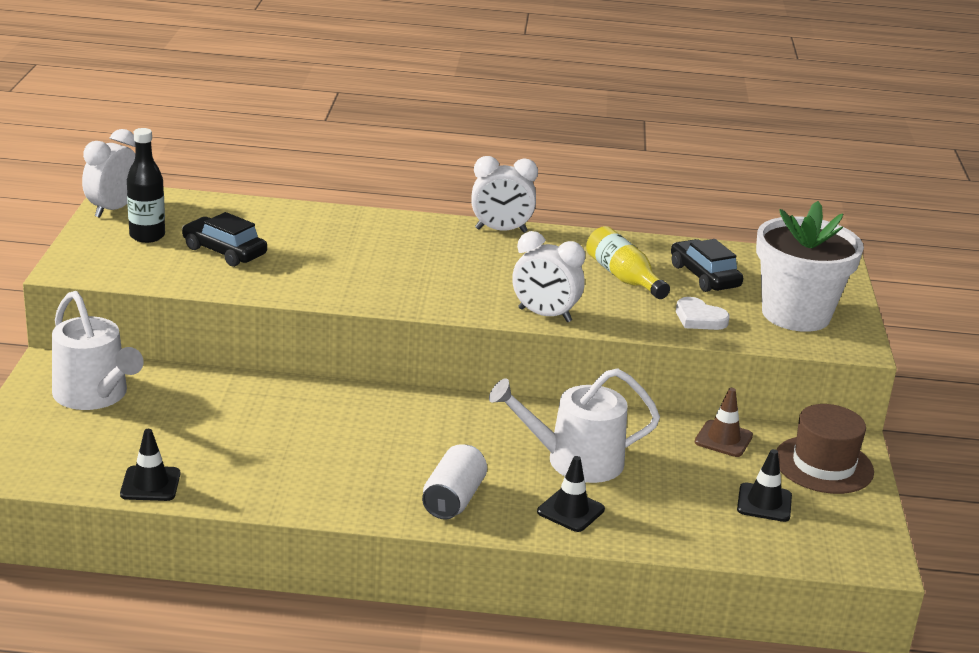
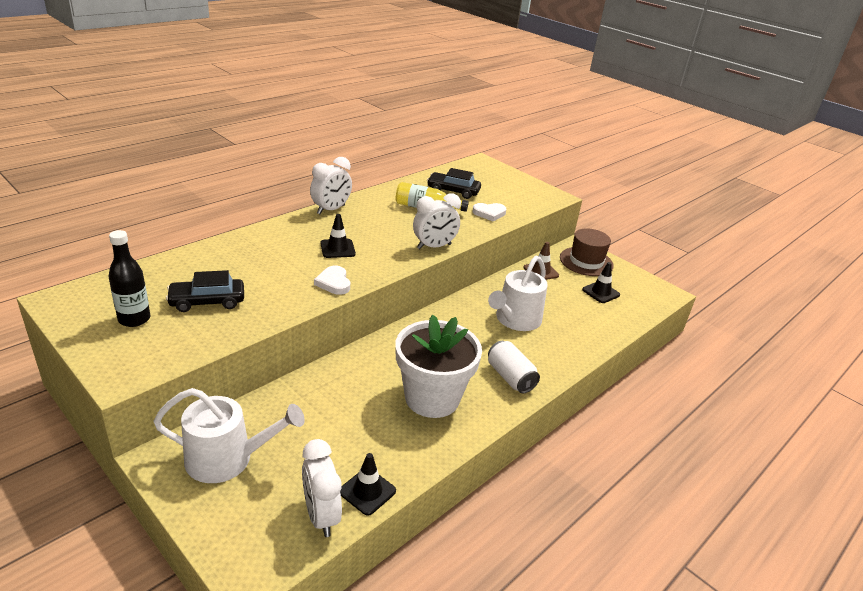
camera: 50 degrees left, 5 degrees up
white clock [82,129,135,218] -> white clock moved to [302,439,342,537]
black traffic cone [537,456,605,532] -> black traffic cone moved to [320,214,356,258]
white flower pot [756,201,864,332] -> white flower pot moved to [395,315,482,418]
none -> white heart [314,266,350,295]

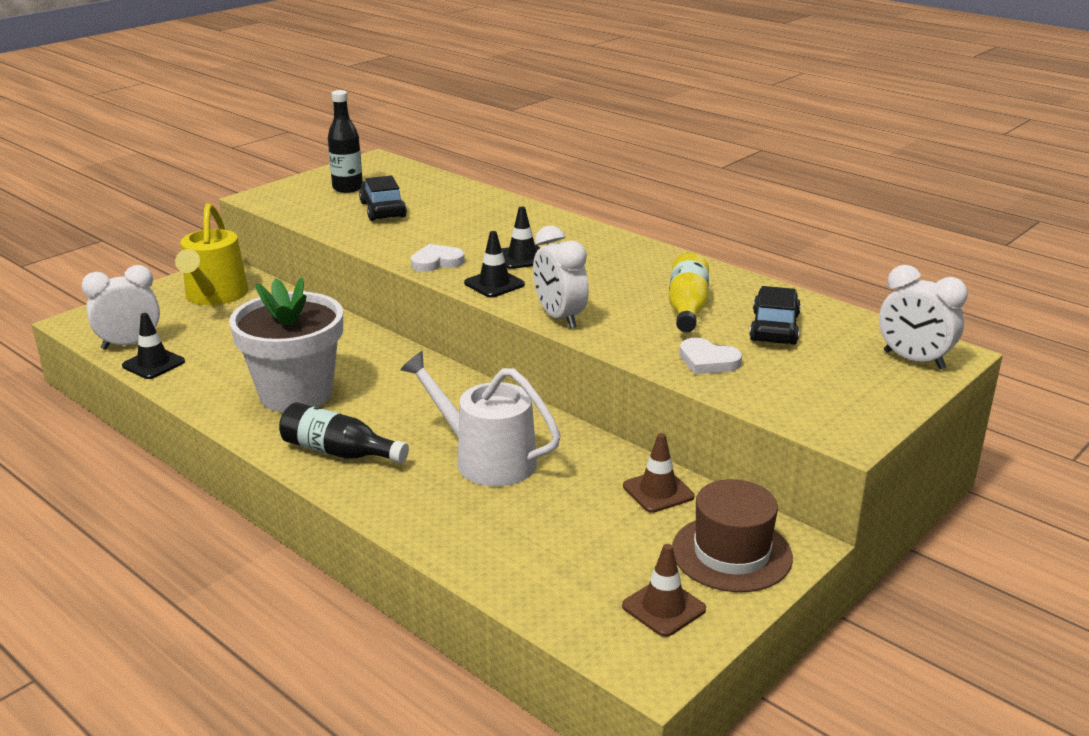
camera: 90 degrees right, 5 degrees down
white watering can [153,388,305,483] -> yellow watering can [175,203,249,305]
white clock [310,157,352,214] -> white clock moved to [879,265,968,369]
white heart [473,203,506,222] -> white heart turned 45 degrees counterclockwise [679,338,742,374]
white can [488,341,540,393] -> black bottle [279,402,409,463]
black traffic cone [582,262,620,303] -> black traffic cone moved to [464,231,525,298]
none -> brown traffic cone [622,544,706,637]

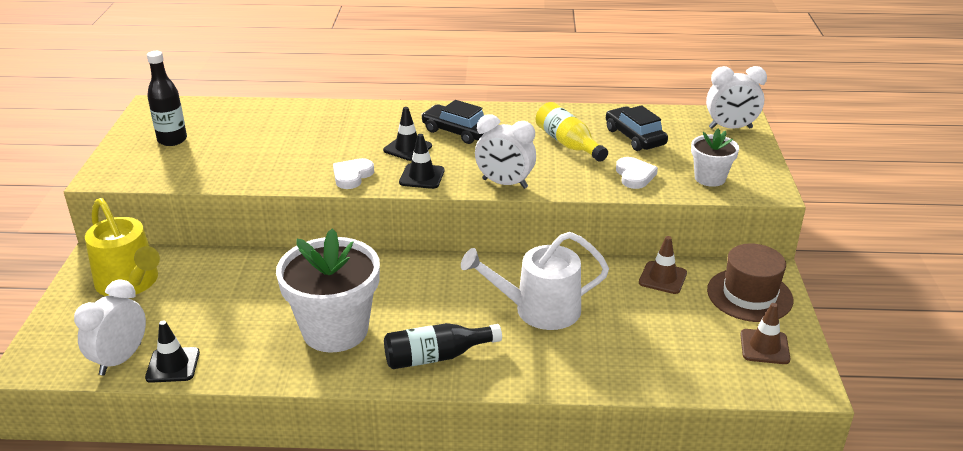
camera: 40 degrees left, 5 degrees up
black car [359,175,407,221] -> black car moved to [421,100,484,144]
white heart [679,338,742,374] -> white heart turned 90 degrees counterclockwise [616,157,658,189]
none -> white flower pot [691,129,739,187]

